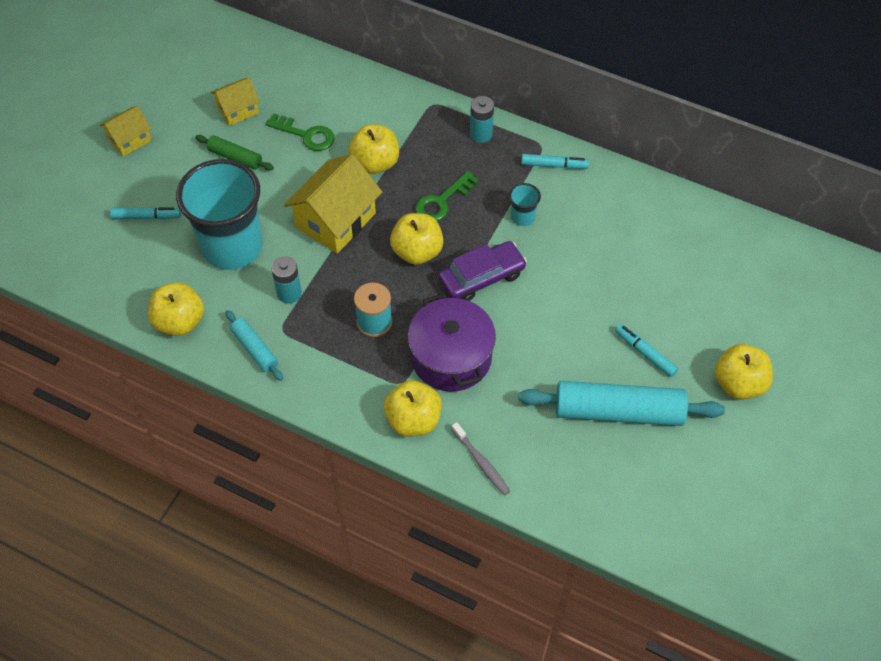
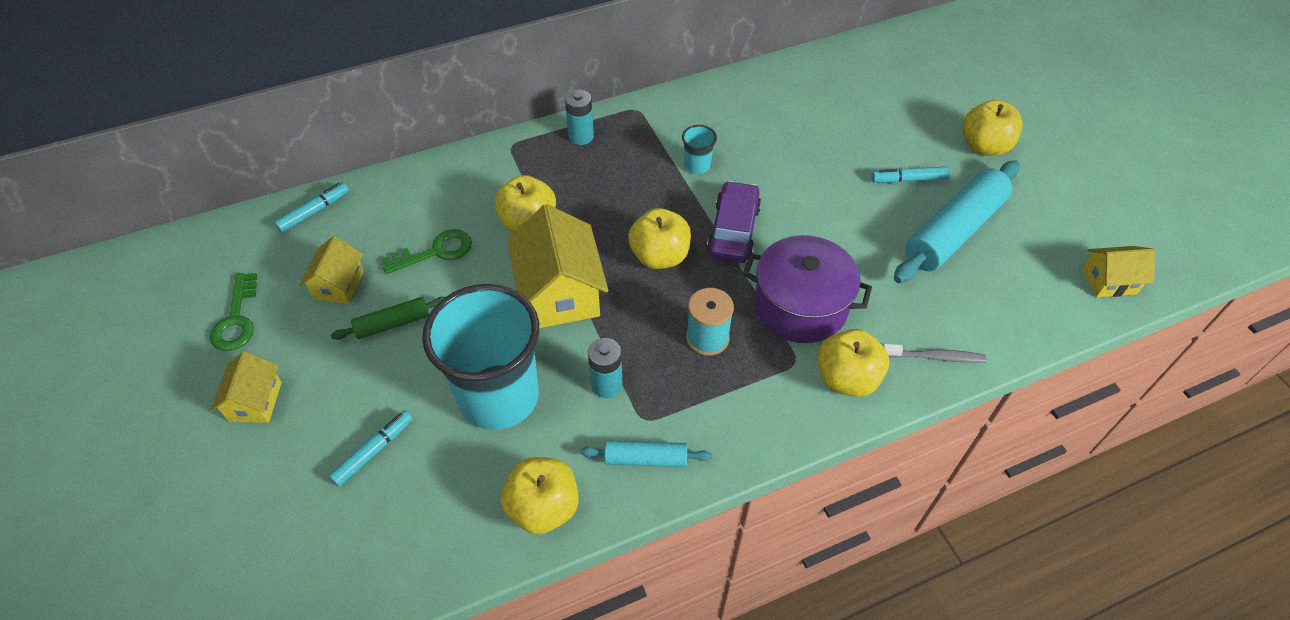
camera: 50 degrees left, 5 degrees down
green key [415,171,479,221] -> green key moved to [210,273,257,351]
turquoise marker [521,154,589,169] -> turquoise marker moved to [274,183,349,233]
none -> yellow house [1082,246,1155,297]

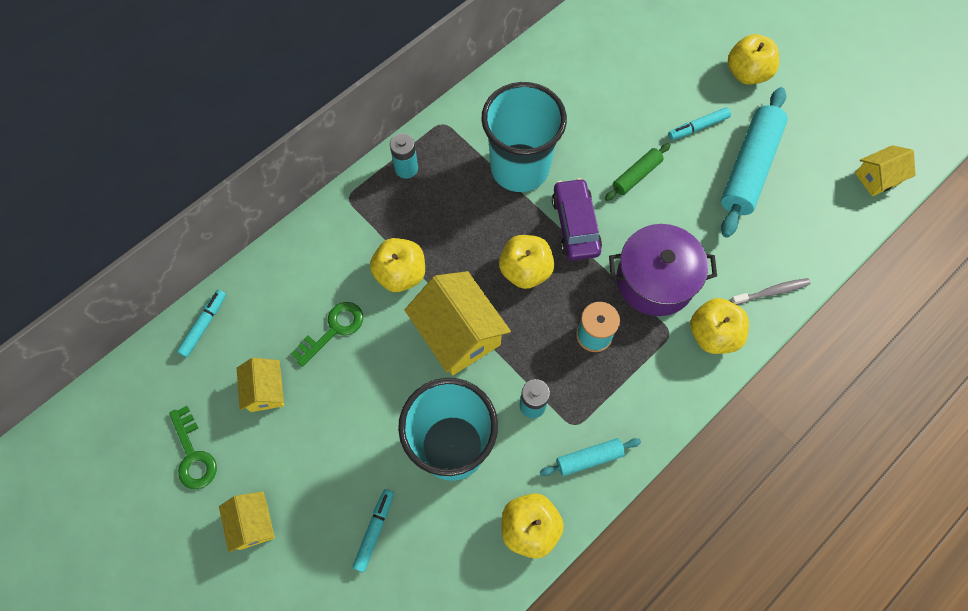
camera: 20 degrees left, 15 degrees up
green rolling pin [331,297,445,340] -> green rolling pin moved to [605,143,671,201]
turquoise cup [682,125,717,174] -> turquoise cup [481,82,567,192], size x2.49

